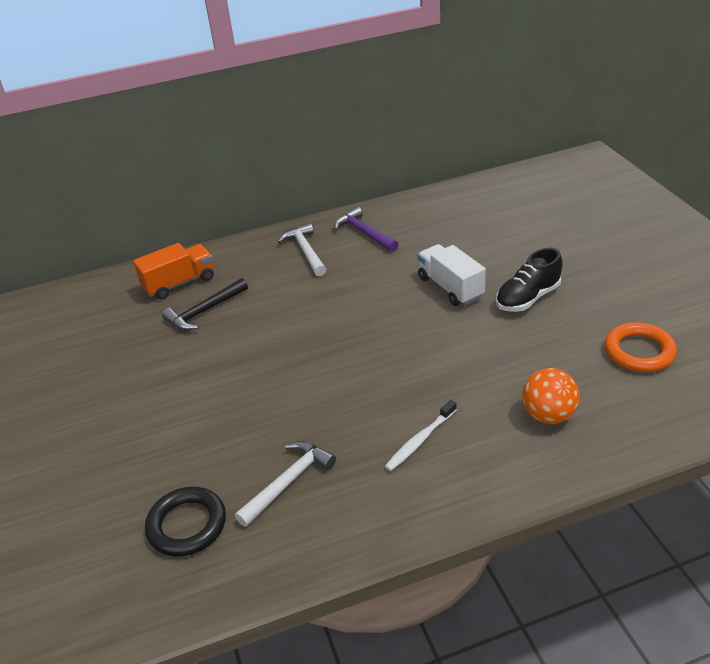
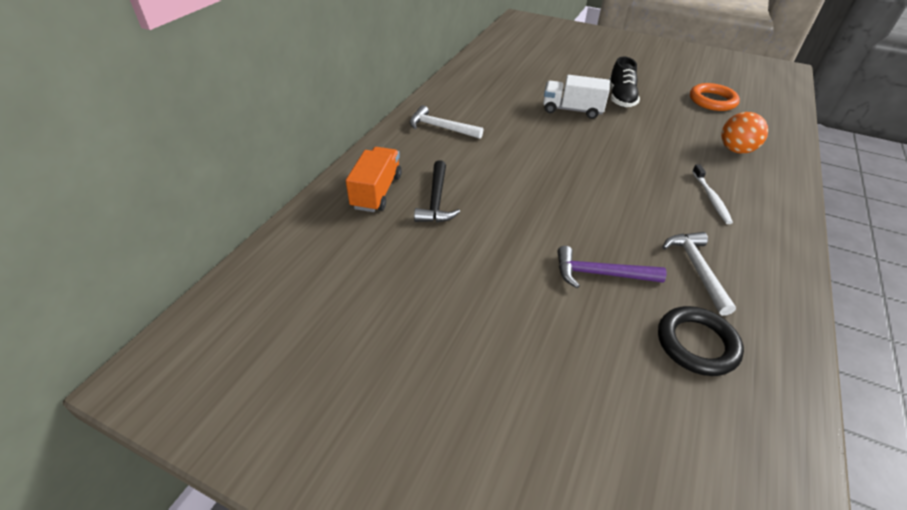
camera: 50 degrees left, 5 degrees up
purple hammer [334,207,399,252] -> purple hammer moved to [557,246,667,288]

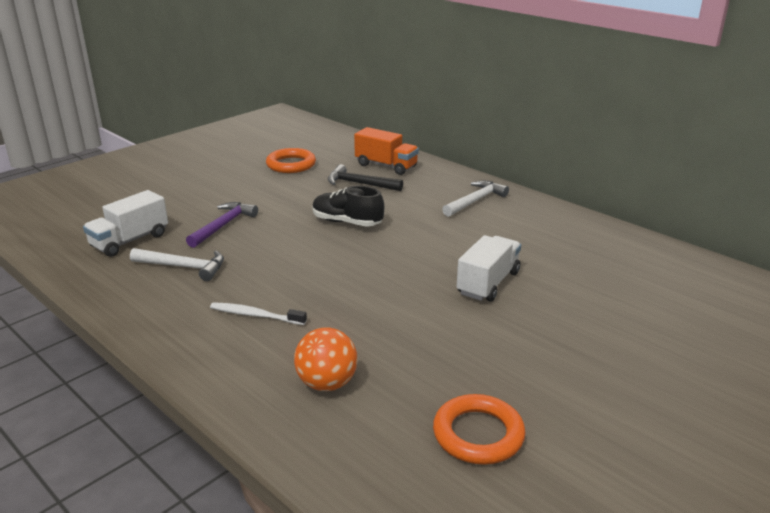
camera: 110 degrees right, 15 degrees down
black shoe [609,57,640,107] -> black shoe moved to [312,186,384,227]
black ring [658,306,744,376] -> white truck [83,190,168,257]
none -> orange ring [266,148,316,173]

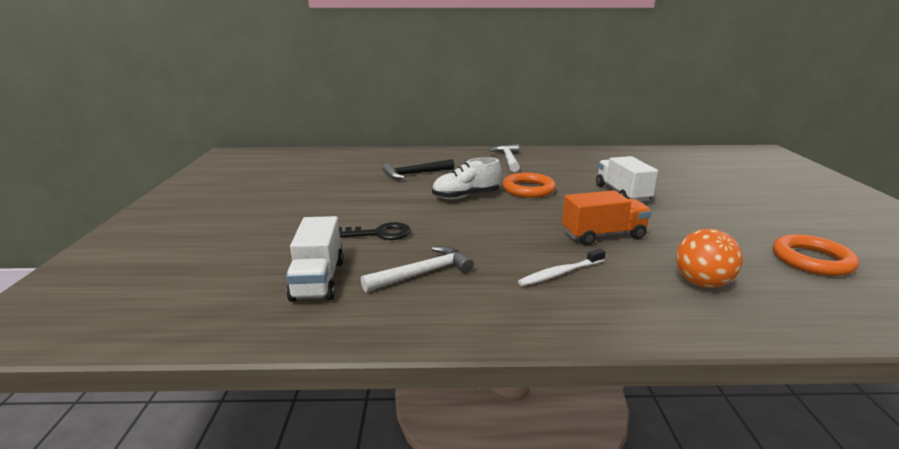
camera: 45 degrees left, 5 degrees down
purple hammer [186,202,258,248] -> black key [339,222,411,240]
orange ring [266,148,316,173] -> orange ring moved to [503,173,556,198]
black shoe [312,186,384,227] -> white shoe [432,157,502,199]
orange truck [354,127,419,175] -> orange truck moved to [562,190,652,245]

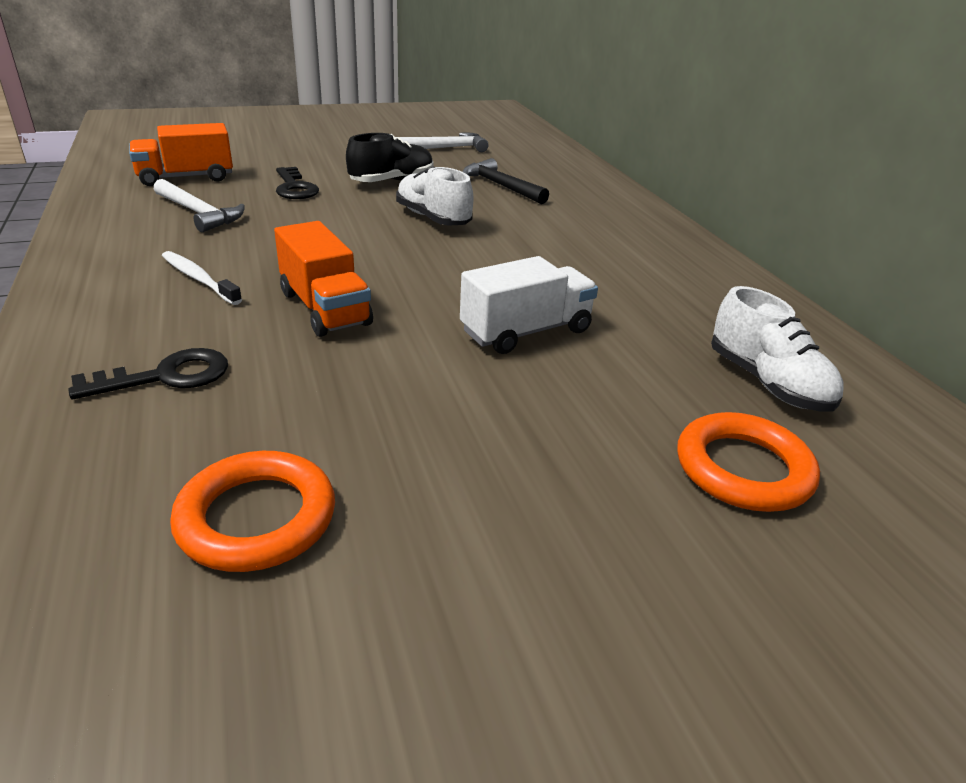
camera: 70 degrees right, 10 degrees up
white truck [286,216,343,302] -> orange truck [129,123,233,186]
white hammer [489,144,520,172] -> white hammer moved to [395,133,488,152]
orange ring [503,173,556,198] -> orange ring moved to [677,412,820,512]
orange ball [676,229,743,288] -> black key [69,348,228,399]
none -> black shoe [346,133,433,182]
none -> white shoe [711,286,844,412]

